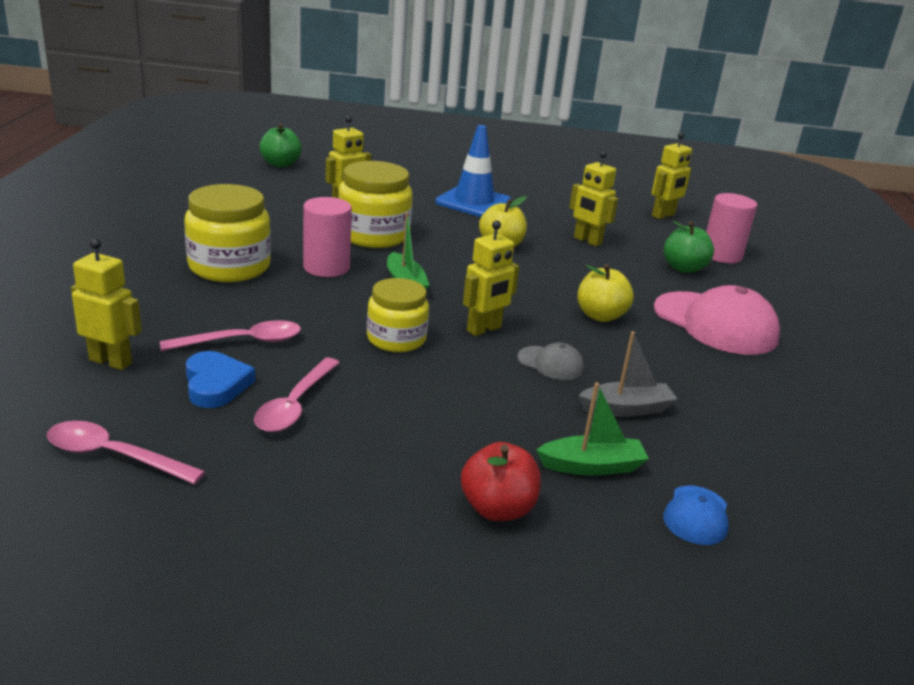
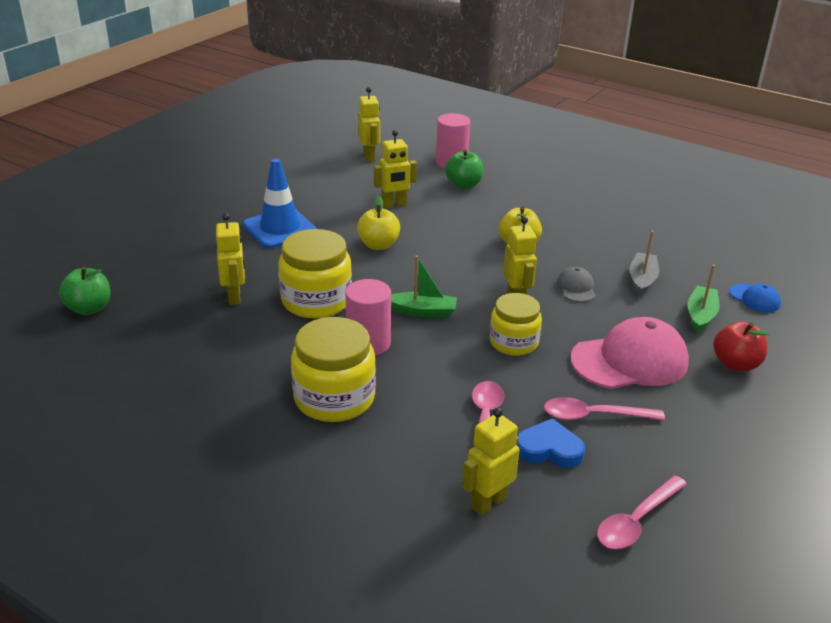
camera: 60 degrees left, 5 degrees up
pink spoon [254,358,340,432] -> pink spoon turned 135 degrees clockwise [544,397,665,420]
grey cap [517,343,584,380] -> grey cap turned 60 degrees counterclockwise [557,267,596,302]
pink cap [654,285,780,355] -> pink cap moved to [571,317,689,389]

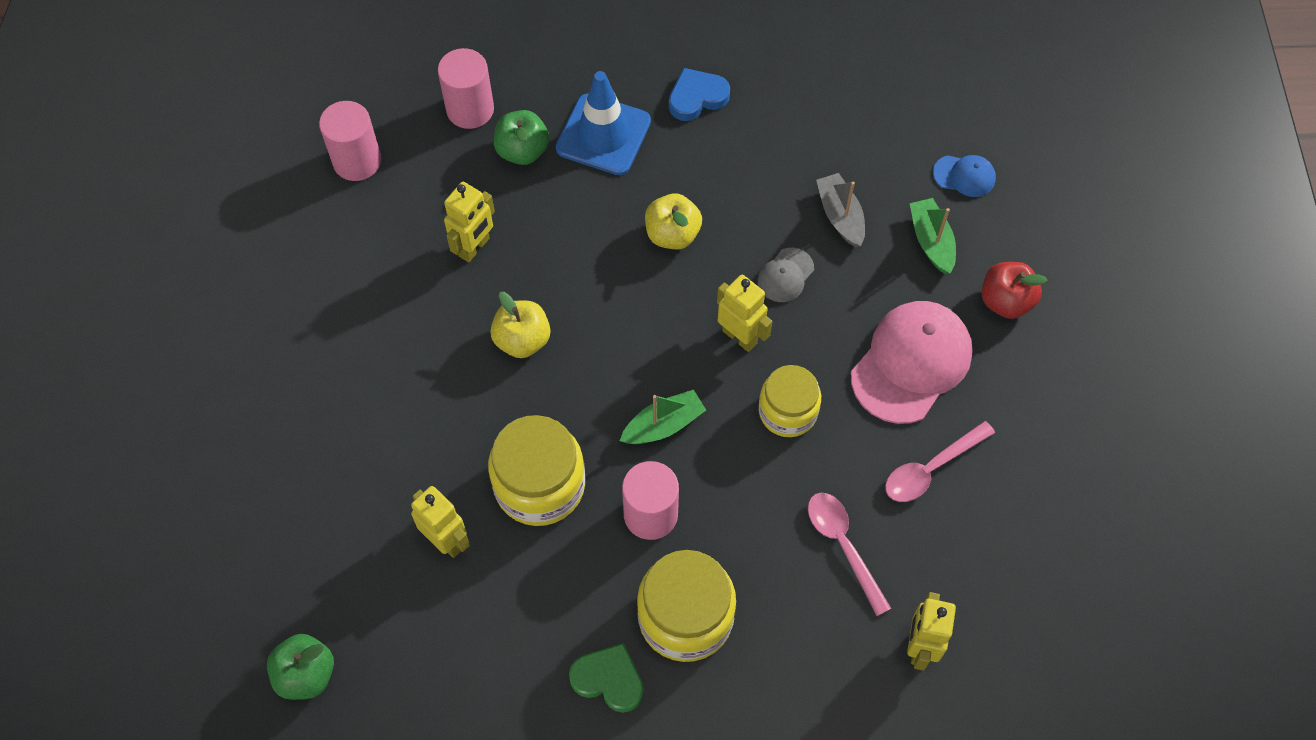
camera: 35 degrees left, 30 degrees up
blue traffic cone [243,158,317,248] -> blue traffic cone moved to [556,71,651,175]
yellow robot [358,87,380,162] -> pink cylinder [319,101,381,181]
blue heart [517,418,585,468] -> blue heart moved to [669,68,730,121]
grey cap [557,267,596,302] -> grey cap turned 105 degrees counterclockwise [758,248,814,302]
pink spoon [597,475,687,549] -> none
none -> green heart [569,643,644,713]

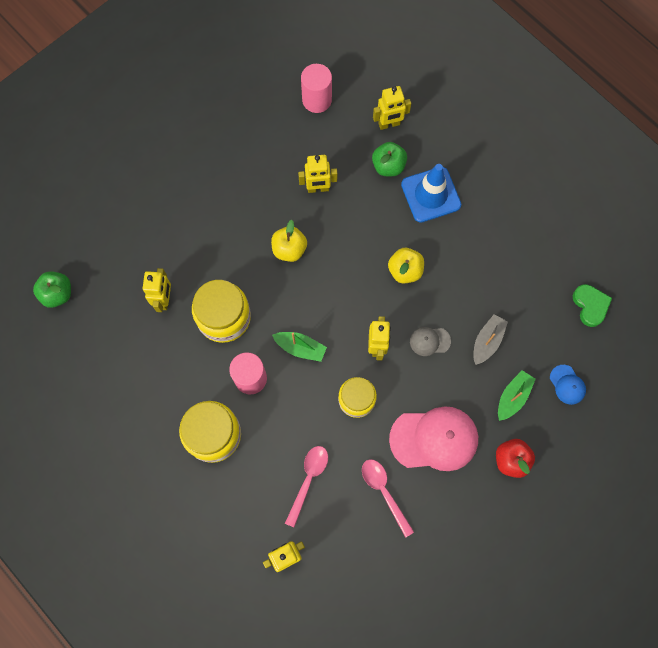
camera: 50 degrees right, 10 degrees up
pink cylinder [438,48,494,129] -> yellow robot [373,86,411,130]
green heart [569,643,644,713] -> green heart moved to [573,284,612,327]
blue heart [669,68,730,121] -> none
pink spoon [885,421,995,502] -> pink spoon turned 45 degrees clockwise [362,459,414,538]

